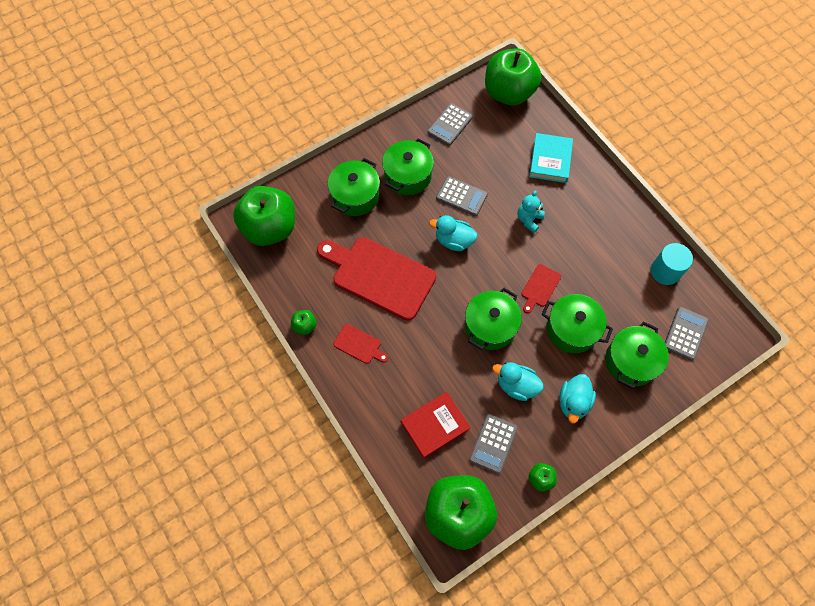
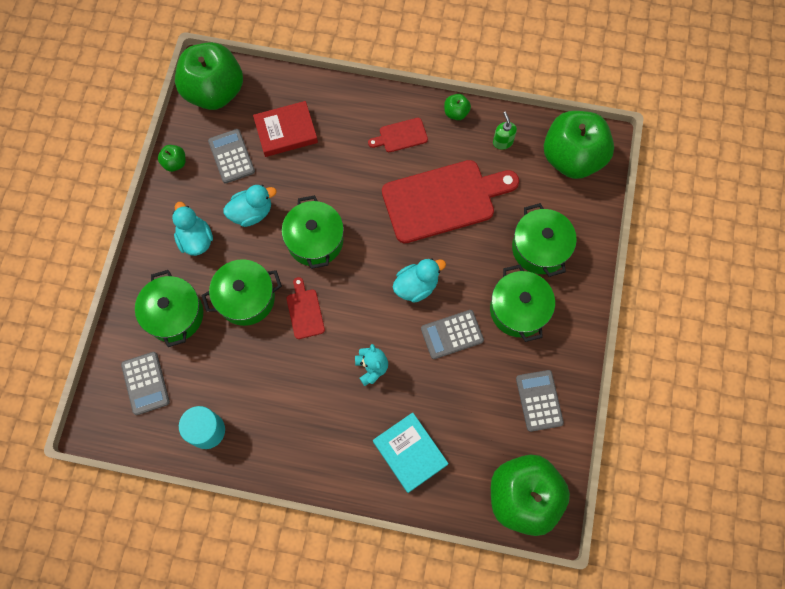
camera: 135 degrees right, 5 degrees up
red book [401,392,471,459] -> red book turned 60 degrees clockwise [253,101,318,157]
none -> green soap dispenser [493,111,517,150]

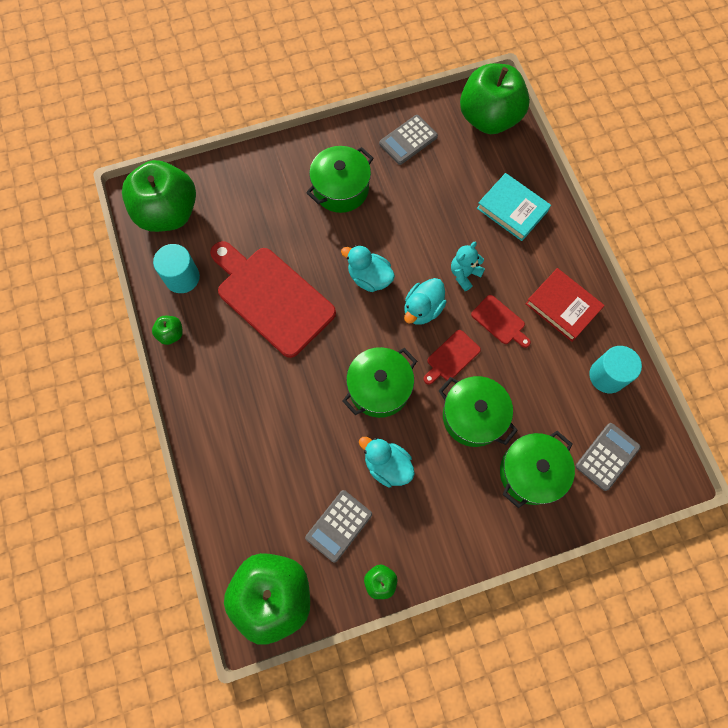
camera: 120 degrees left, 0 degrees up
turquoise duck [172,202,213,256] -> turquoise duck moved to [404,278,447,325]
red book [253,101,318,157] -> red book moved to [525,268,605,342]
red cutting board [368,118,428,152] -> red cutting board moved to [471,295,531,348]
turquoise book [373,412,449,493] -> turquoise book turned 75 degrees counterclockwise [477,173,551,241]
grey calculator [421,310,484,359] -> none
green soap dispenser [493,111,517,150] -> turquoise cylinder [153,244,200,293]
green pot [512,203,577,277] -> none

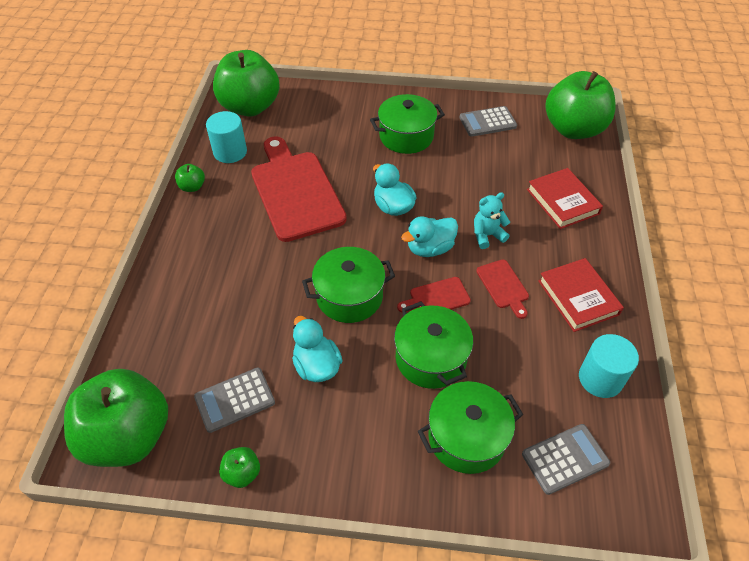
camera: 25 degrees right, 20 degrees down
turquoise book [477,173,551,241] -> red book [527,168,603,229]

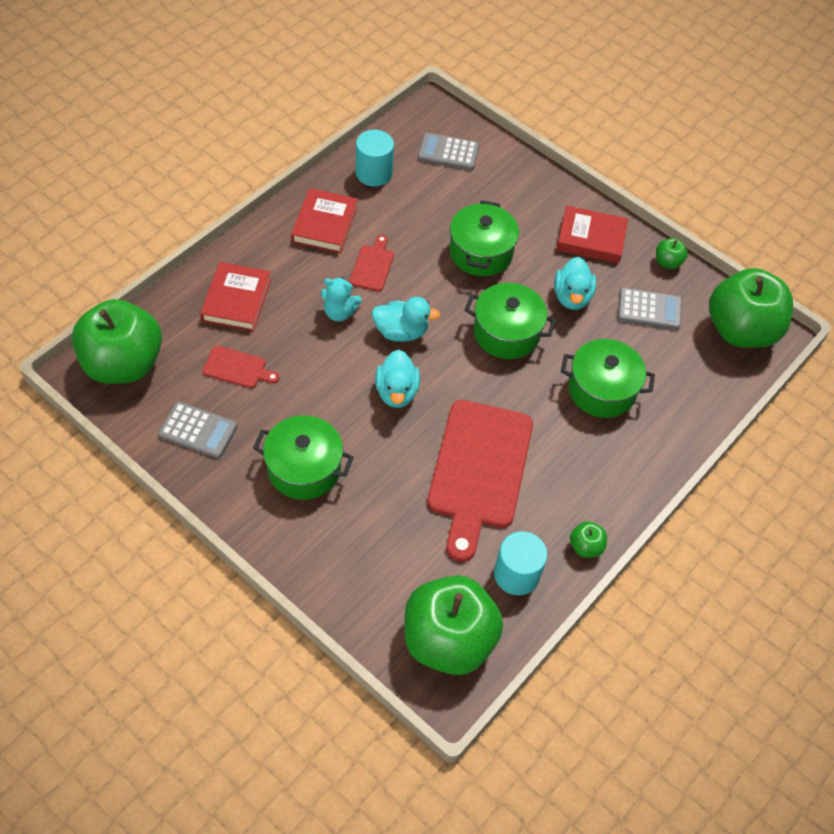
camera: 150 degrees left, 5 degrees up
red cutting board [397,277,471,313] -> red cutting board moved to [202,346,279,388]
green pot [418,381,523,474] -> green pot moved to [561,339,655,418]
none -> red book [556,205,628,263]

